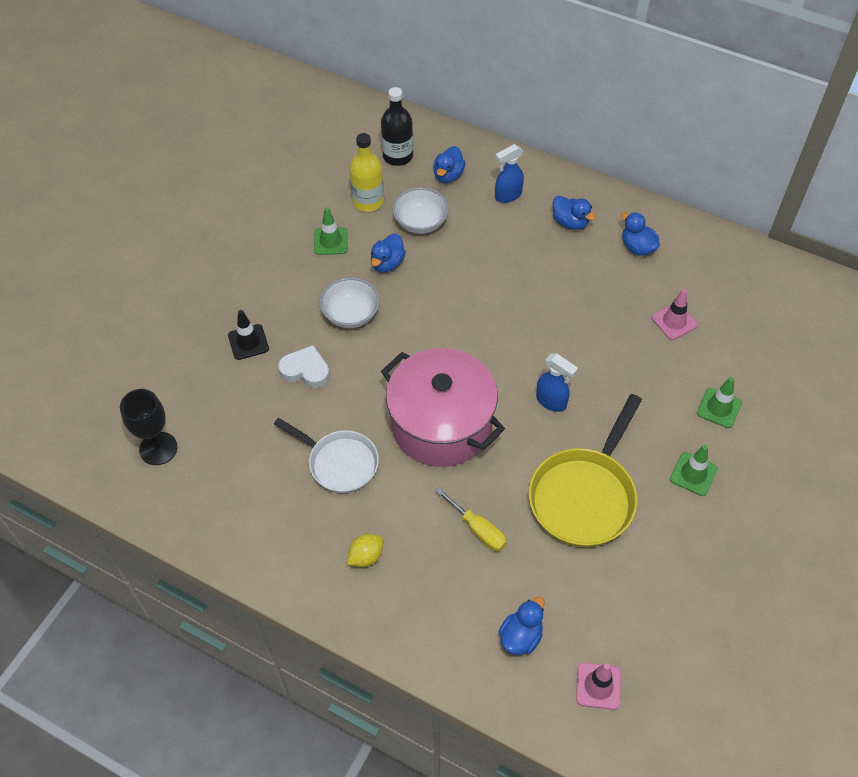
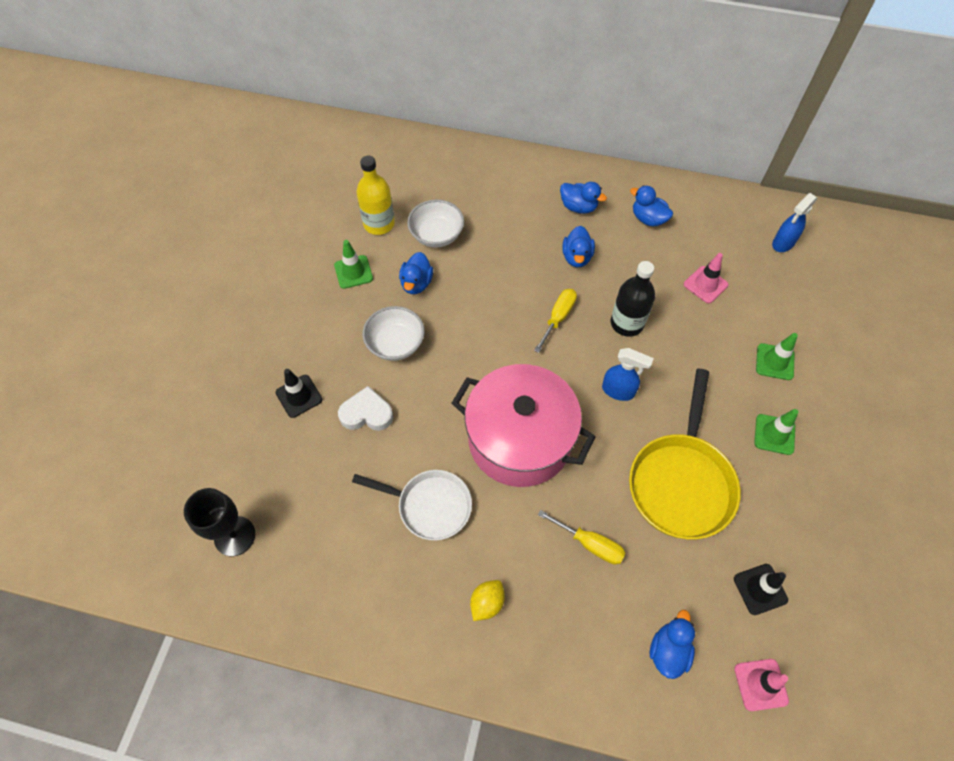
camera: 15 degrees left, 5 degrees up
black bottle [381,87,413,166] -> black bottle moved to [611,261,655,337]
blue duck [433,146,466,183] -> blue duck moved to [562,226,595,267]
blue spray bottle [495,144,524,203] -> blue spray bottle moved to [772,193,818,252]
none -> yellow screwdriver [534,289,577,353]
none -> black traffic cone [734,564,788,615]

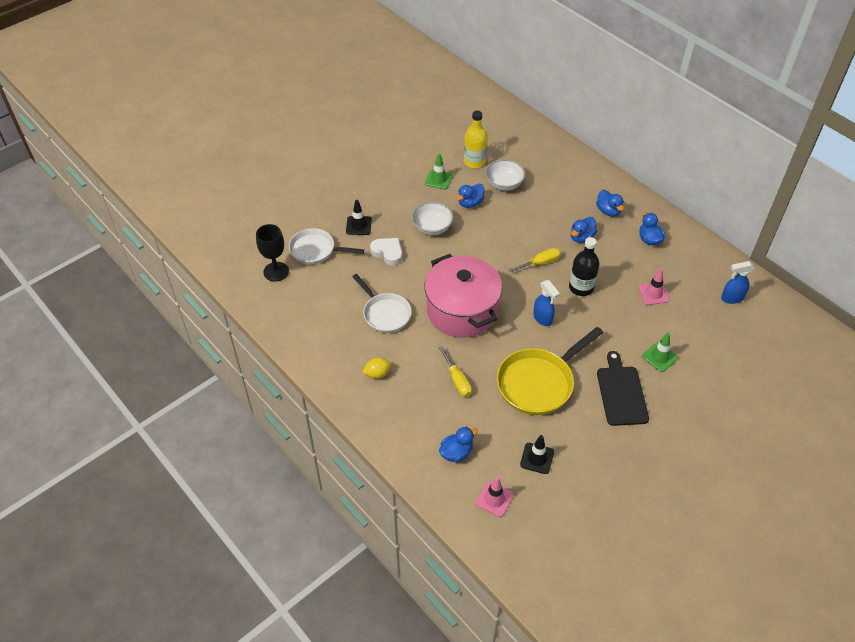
camera: 35 degrees right, 10 degrees down
green traffic cone [754,409,798,455] -> black cutting board [597,351,649,426]
none -> white pan [289,228,364,264]

